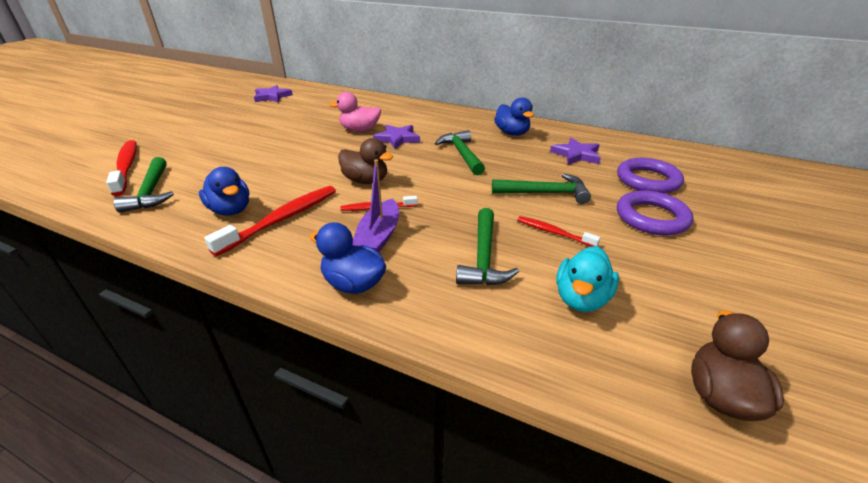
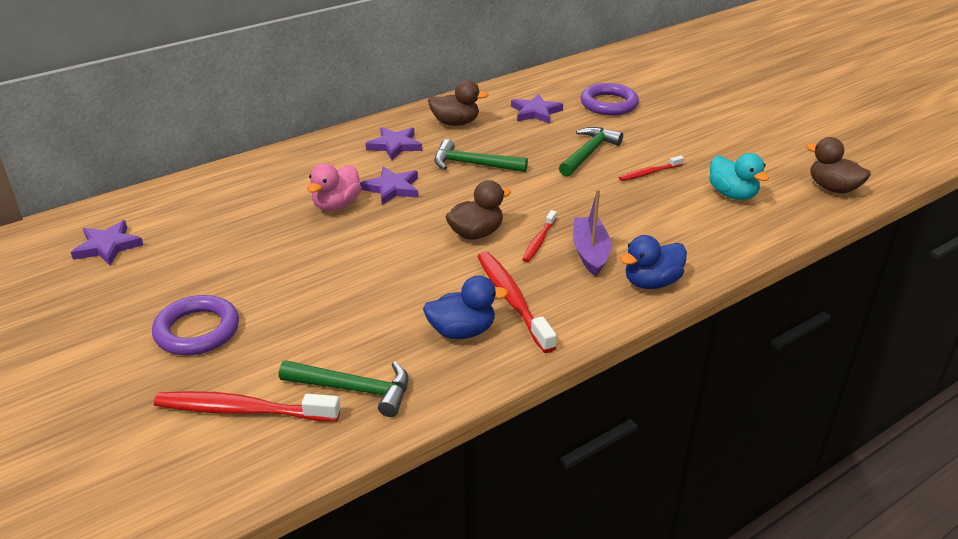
camera: 60 degrees left, 0 degrees up
purple boat [352,159,399,253] -> purple boat turned 135 degrees counterclockwise [573,189,611,276]
green hammer [456,208,519,285] -> none
blue duck [494,97,534,136] -> brown duck [428,80,488,126]
purple ring [617,190,693,235] -> purple ring moved to [152,295,239,355]
none -> purple star [365,127,422,160]

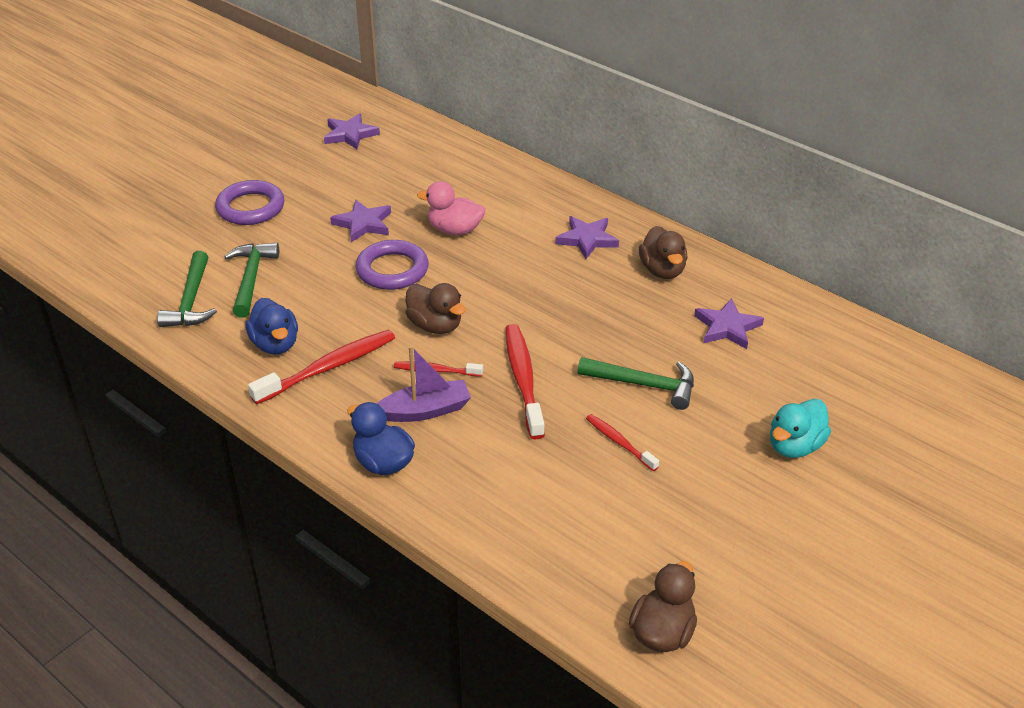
camera: 75 degrees right, 5 degrees up
red toothbrush [154,391,340,422] -> red toothbrush moved to [505,324,545,439]
purple star [360,166,418,205] -> purple star moved to [330,199,391,242]
green hammer [435,139,528,172] -> green hammer moved to [224,243,279,318]
purple ring [581,83,639,115] -> purple ring moved to [355,240,429,290]
turquoise duck [709,153,769,200] -> turquoise duck moved to [770,399,831,458]

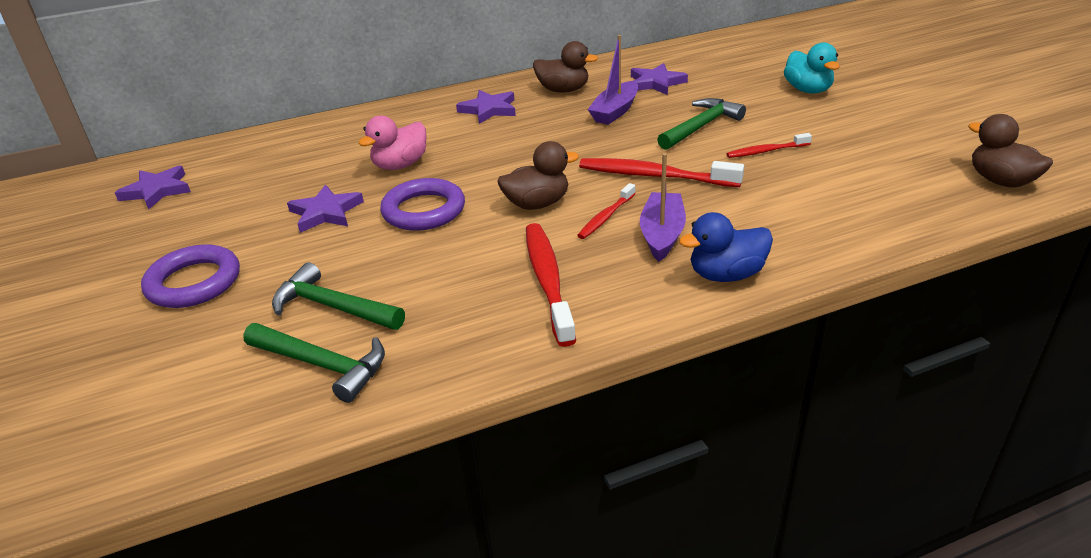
camera: 60 degrees left, 5 degrees down
blue duck [245,298,298,355] -> none
none -> purple boat [588,35,638,125]

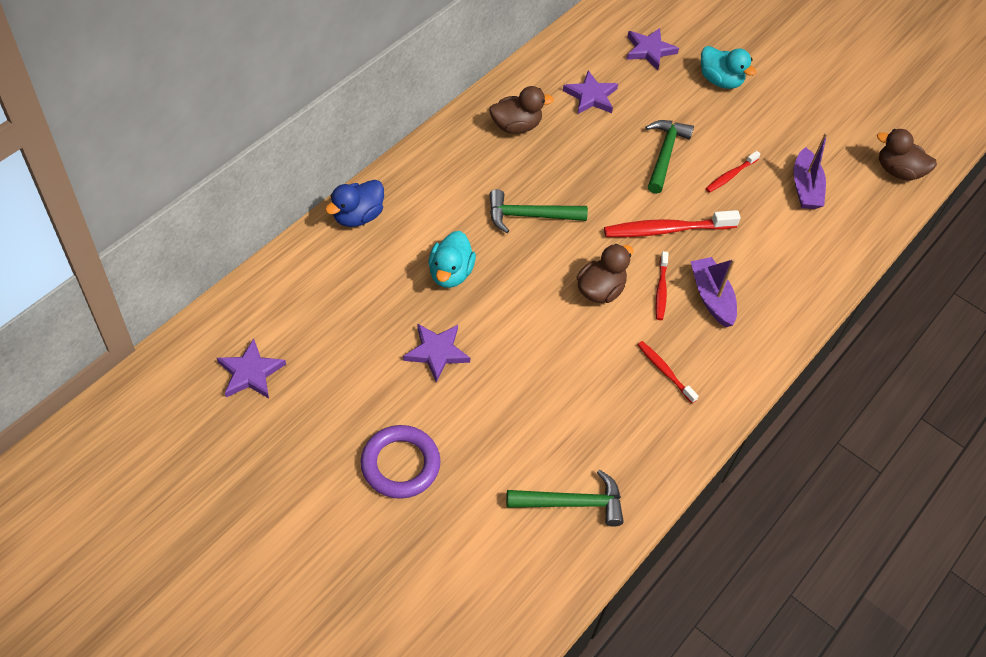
camera: 35 degrees left, 20 degrees up
green hammer [272,262,405,330] -> green hammer moved to [489,189,588,233]
pink duck [358,115,427,170] -> turquoise duck [428,231,476,288]
purple ring [380,178,465,231] -> none
purple star [456,90,516,124] -> purple star moved to [626,28,679,70]
red toothbrush [526,223,576,347] -> red toothbrush [637,341,699,403], size x0.56
purple boat [588,35,638,125] -> purple boat moved to [793,133,828,209]
blue duck [679,212,773,282] -> blue duck moved to [325,180,384,227]

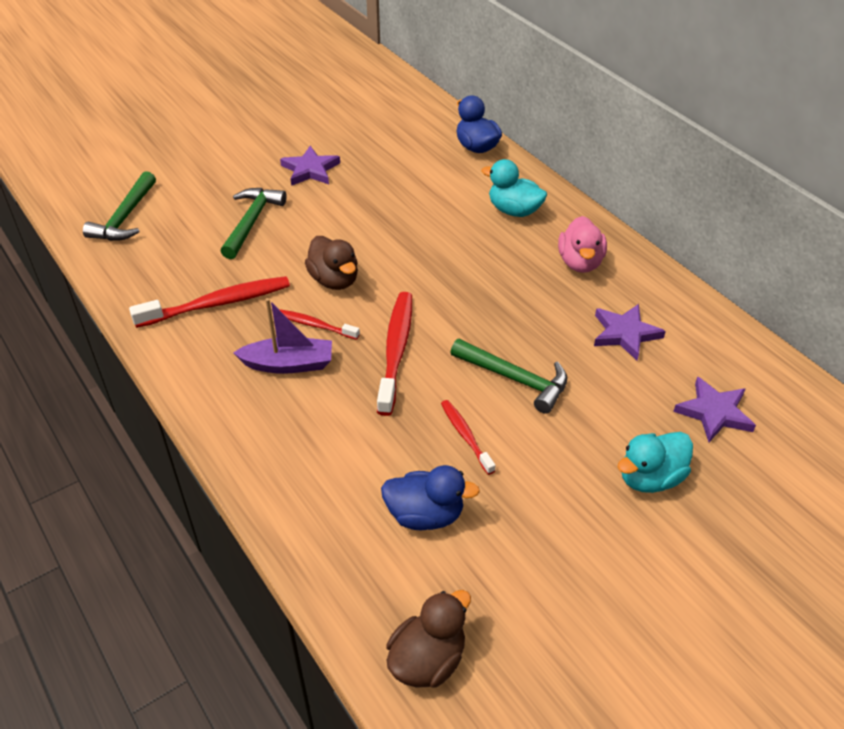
camera: 110 degrees right, 10 degrees down
purple star [217,338,286,399] -> none
purple ring [361,425,441,499] -> none
turquoise duck [428,231,476,288] -> turquoise duck moved to [481,159,547,217]
brown duck [489,86,554,134] -> pink duck [558,216,607,273]
green hammer [489,189,588,233] -> green hammer moved to [220,188,287,259]
red toothbrush [637,341,699,403] -> red toothbrush [129,276,290,328], size x1.79
purple boat [793,133,828,209] -> blue duck [381,465,480,530]

